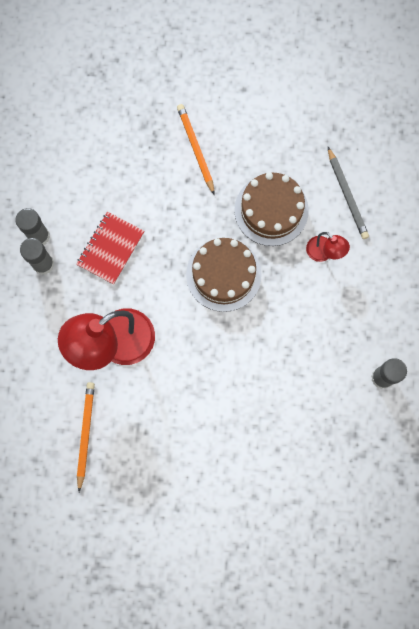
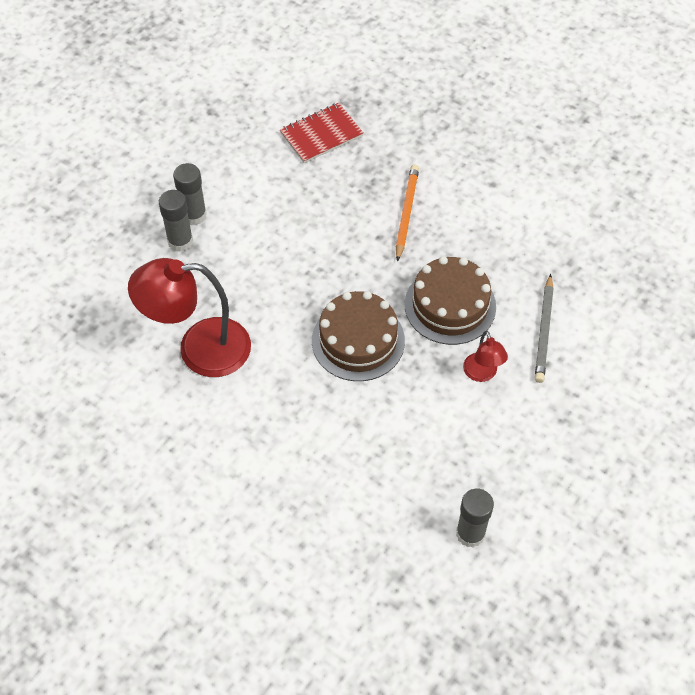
camera: 30 degrees right, 20 degrees down
red notebook [76,212,144,285] -> red notebook moved to [280,103,363,163]
orange pencil [77,382,95,492] -> none

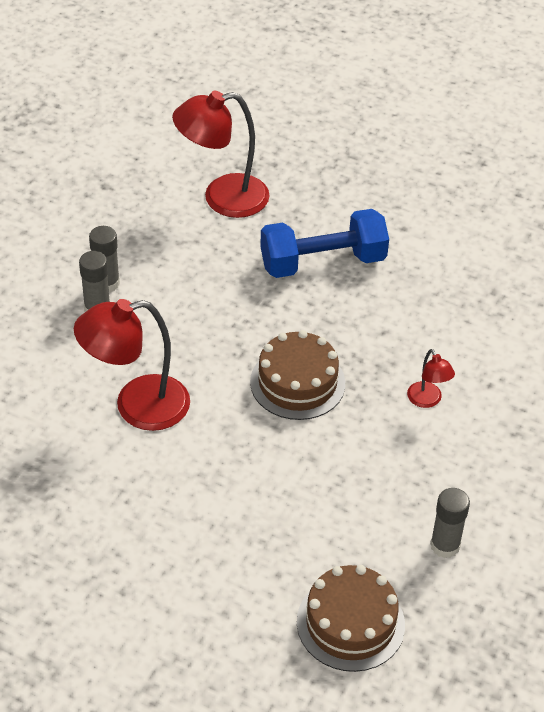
camera: 10 degrees left, 10 degrees down
red notebook [280,103,363,163] -> red lamp [172,91,270,218]
orange pencil [396,165,419,262] -> blue dumbbell [260,209,389,278]
brown cake [405,256,496,345] -> brown cake moved to [297,565,405,672]
grey pencil [535,274,554,383] -> none

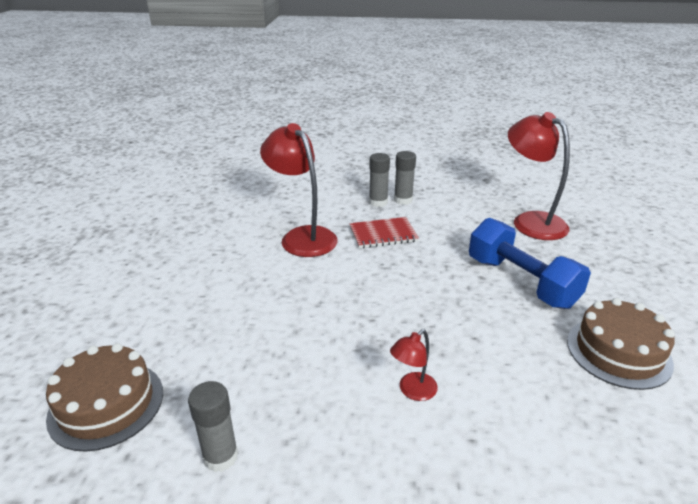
camera: 70 degrees right, 15 degrees down
brown cake [250,330,345,420] -> brown cake moved to [567,298,675,390]
none -> red notebook [349,217,419,248]

